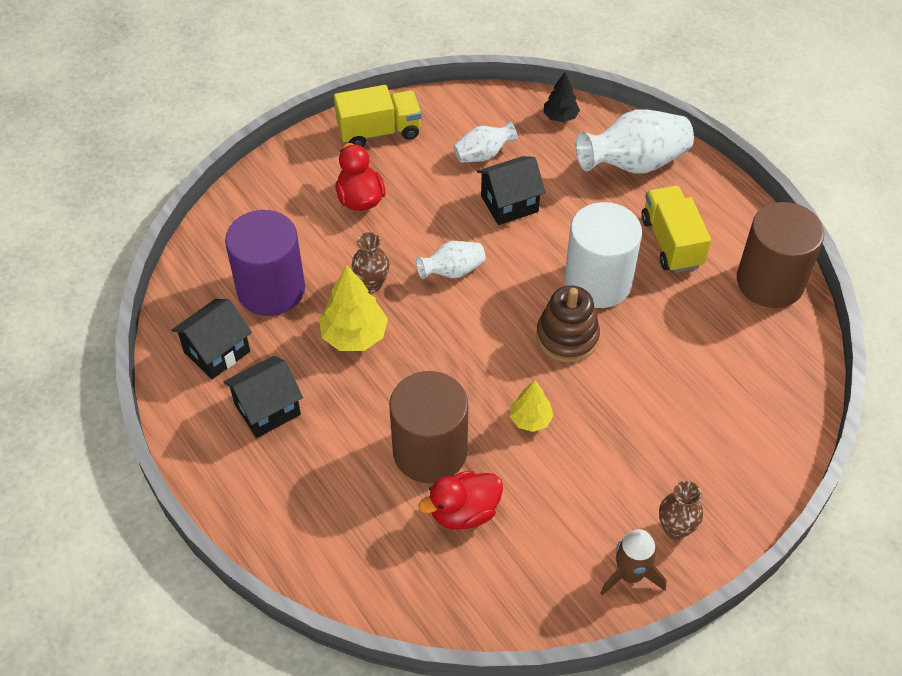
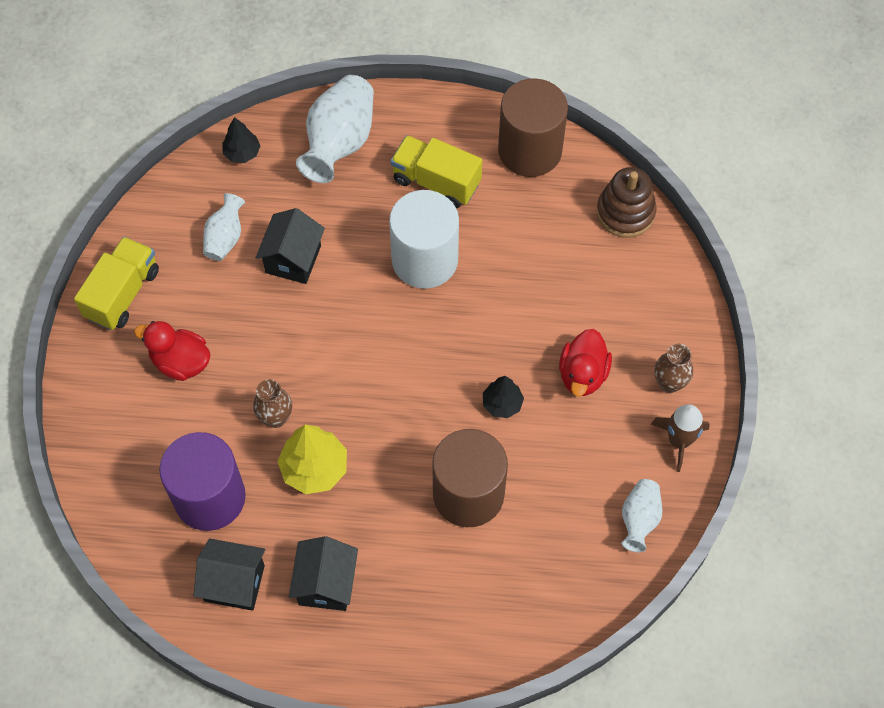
camera: 50 degrees left, 10 degrees up
black house [171,299,252,379] -> black house turned 75 degrees counterclockwise [194,538,265,611]
white vase [416,241,486,279] -> white vase moved to [621,479,662,552]
red duck [419,471,503,530] -> red duck moved to [559,329,612,396]
yellow tree [510,380,554,432] -> black tree [483,376,524,418]
brown stacking toy [536,285,600,362] -> brown stacking toy moved to [597,167,657,238]

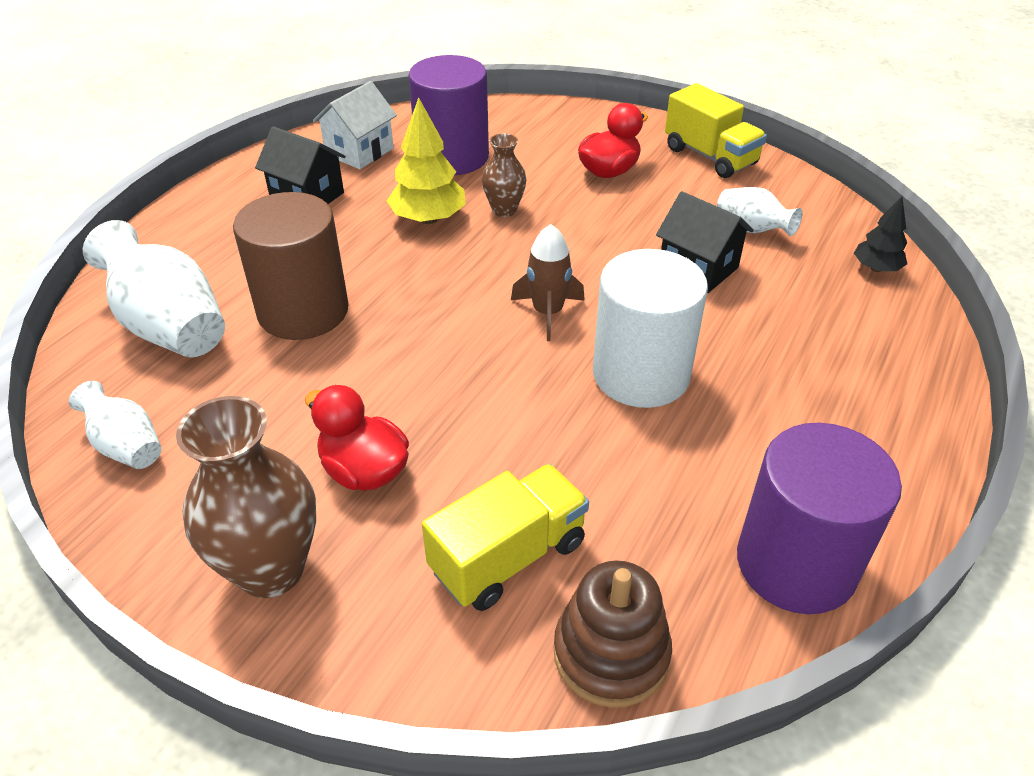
camera: 115 degrees right, 20 degrees down
black house [194,538,265,611] -> white house [313,81,397,169]
white vase [296,75,374,183] -> white vase moved to [83,220,225,357]
yellow truck [391,135,482,208] -> yellow truck moved to [422,464,589,611]
black tree [483,376,524,418] -> none
brown cylinder [498,78,568,177] -> purple cylinder [737,423,902,614]
brown rocket [651,405,710,472] -> brown rocket moved to [511,224,585,341]
brown vase [655,344,693,393] -> brown vase [176,396,316,598], size x1.80

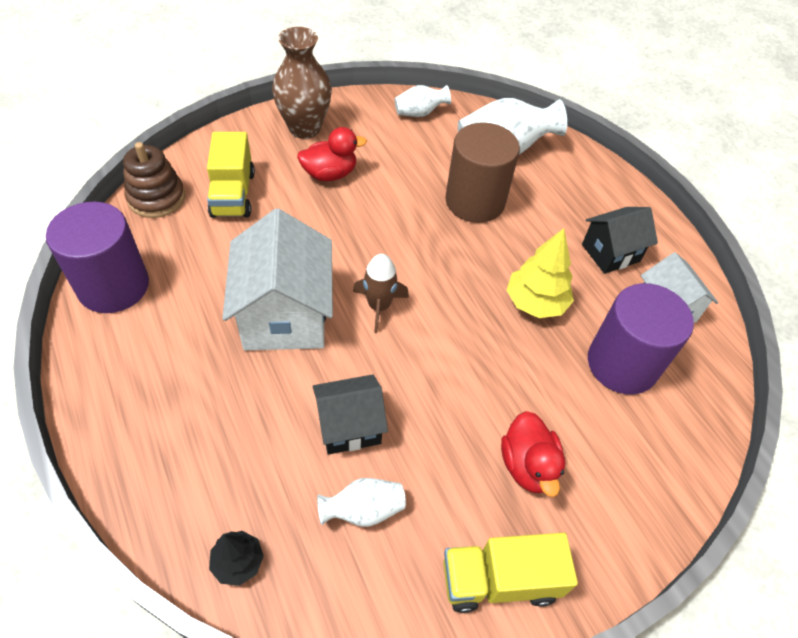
camera: 120 degrees right, 10 degrees up
brown vase [482,133,527,217] -> none
white cylinder [593,249,708,408] -> white house [222,208,333,350]

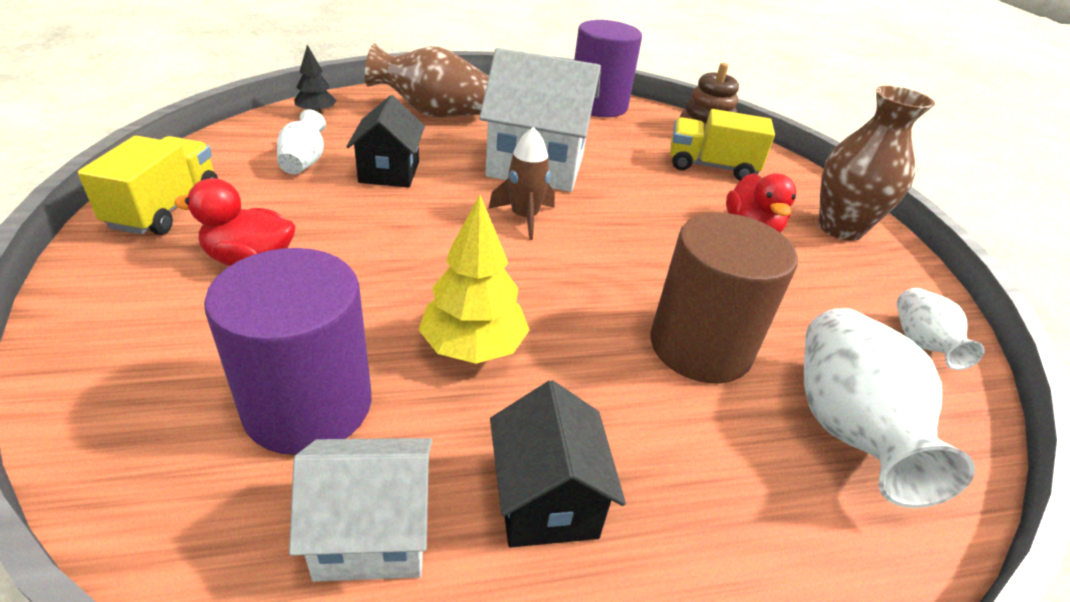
camera: 105 degrees right, 15 degrees down
none -> brown vase [365,43,489,117]

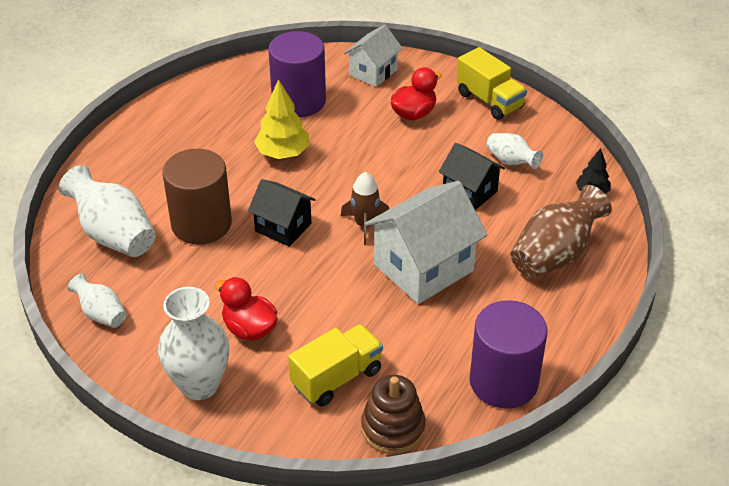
camera: 135 degrees right, 5 degrees up
white house [289,438,432,582] -> white house moved to [344,25,403,87]
black house [490,380,626,548] -> black house moved to [248,179,316,247]
brown vase [819,86,935,241] -> white vase [158,287,230,400]

